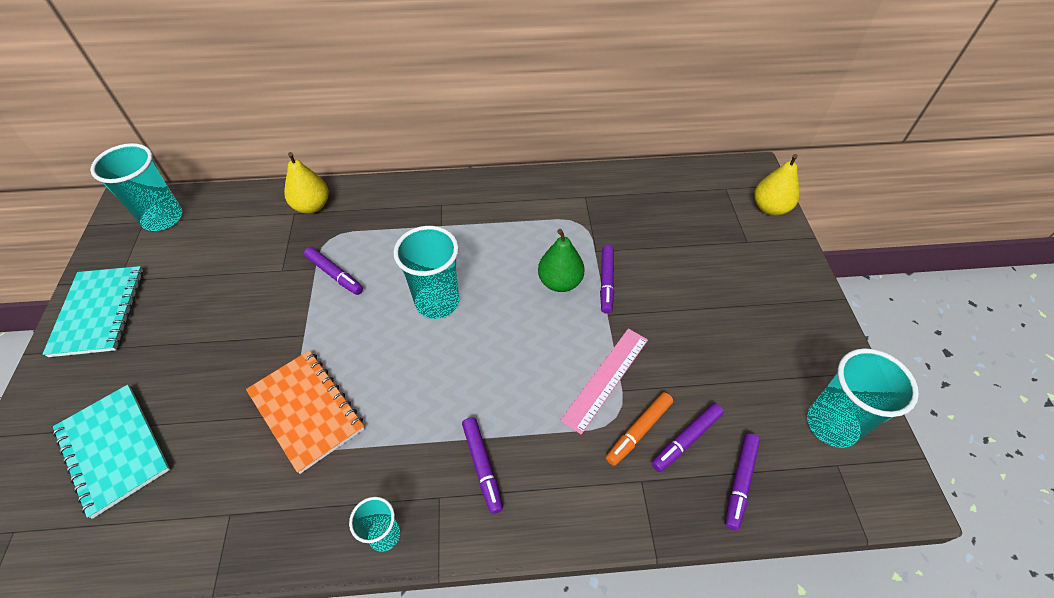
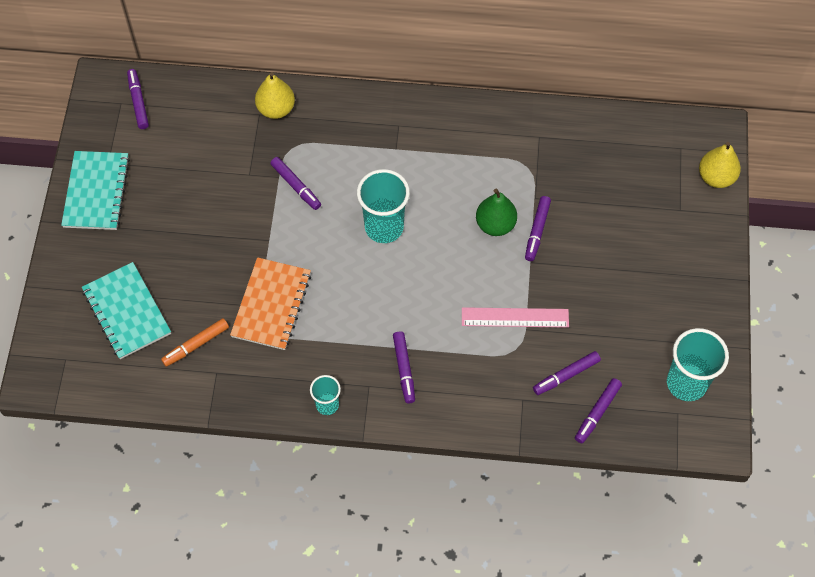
camera: 10 degrees right, 10 degrees up
turquoise cup [90,143,182,231] -> purple marker [127,69,149,129]
orange notebook [246,350,365,474] -> orange notebook turned 45 degrees clockwise [230,257,311,350]
pink ruler [560,329,648,435] -> pink ruler turned 45 degrees clockwise [462,307,569,328]
orange marker [606,392,673,466] -> orange marker moved to [161,318,229,367]

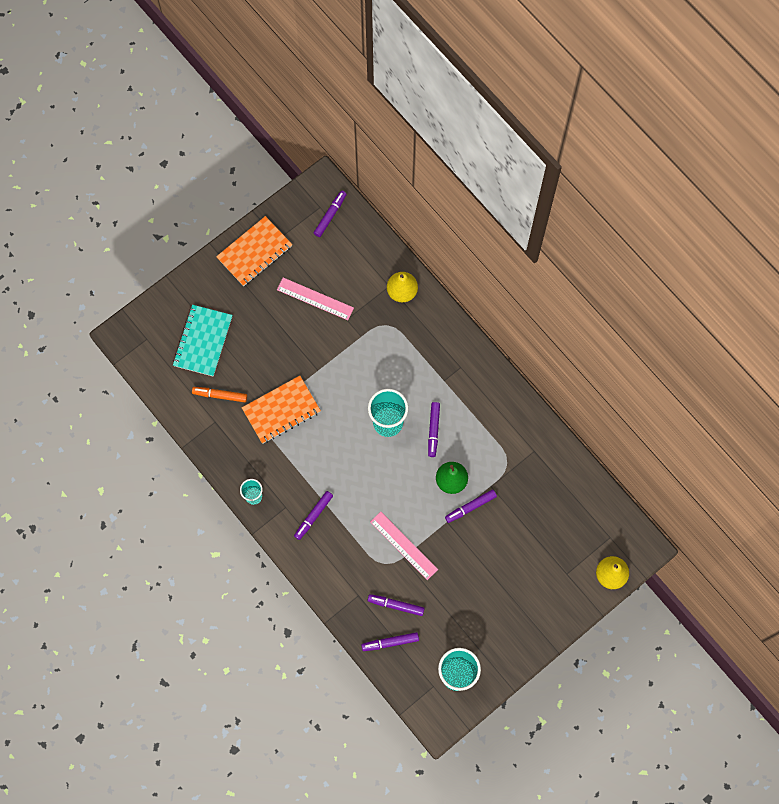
camera: 45 degrees right, 10 degrees up
turquoise notebook [61,151,130,230] -> orange notebook [216,216,293,286]
purple marker [270,157,321,210] -> purple marker moved to [428,402,440,457]
none -> pink ruler [277,278,354,320]

